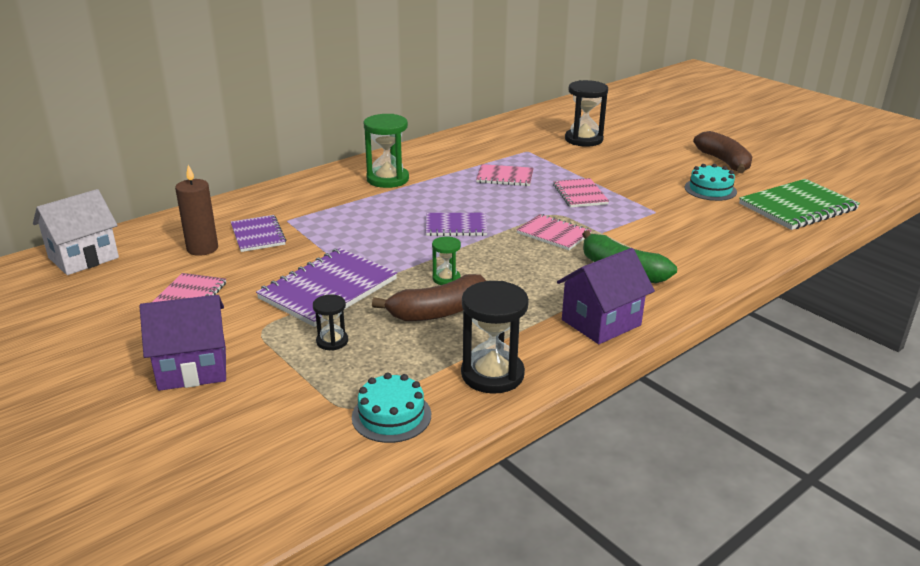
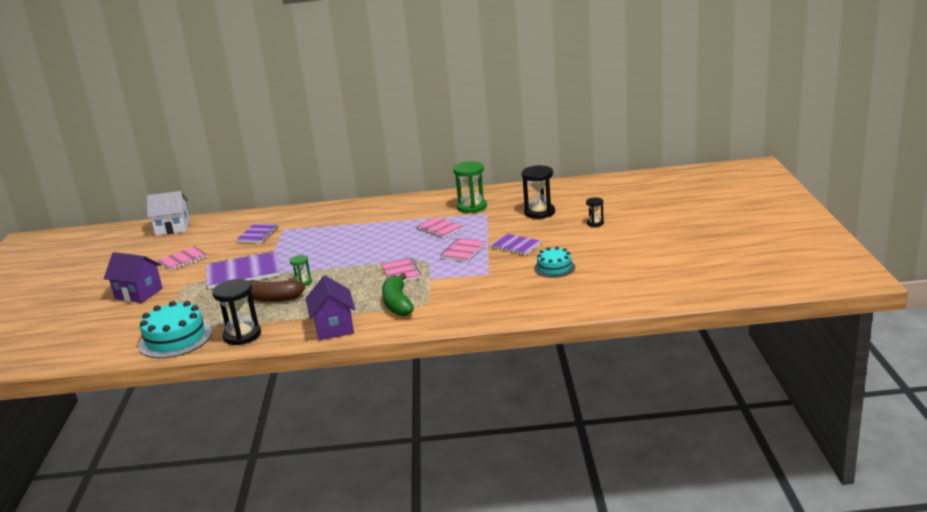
camera: 40 degrees right, 5 degrees down
brown candle [175,165,218,256] -> none
black hourglass [313,294,348,350] -> black hourglass moved to [586,197,604,227]
turquoise cake [352,373,431,443] -> turquoise cake [138,301,212,358], size x1.64
green hourglass [364,114,409,188] -> green hourglass moved to [453,161,487,213]
purple notebook [426,213,488,236] -> purple notebook moved to [491,234,542,255]
purple house [557,248,655,344] -> purple house turned 75 degrees clockwise [306,275,355,340]
brown banana [693,131,752,173] -> none
green notebook [739,179,860,230] -> none

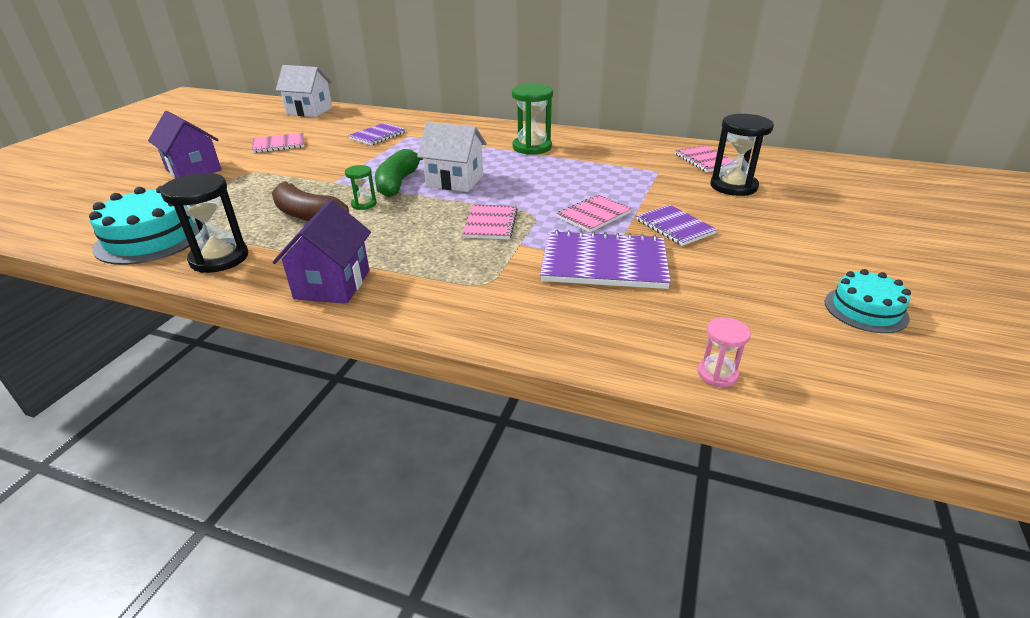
camera: 20 degrees right, 10 degrees up
purple notebook [206,251,280,289] -> purple notebook moved to [540,230,671,289]
green banana [382,273,414,316] -> green banana moved to [375,149,423,197]
pink notebook [416,217,463,238] -> pink notebook moved to [675,145,733,172]
green hourglass [453,161,487,213] -> green hourglass moved to [512,84,553,155]
turquoise cake [534,247,575,278] -> turquoise cake moved to [825,269,911,333]
black hourglass [586,197,604,227] -> none
none -> white house [417,122,487,192]
none -> pink hourglass [698,317,751,387]

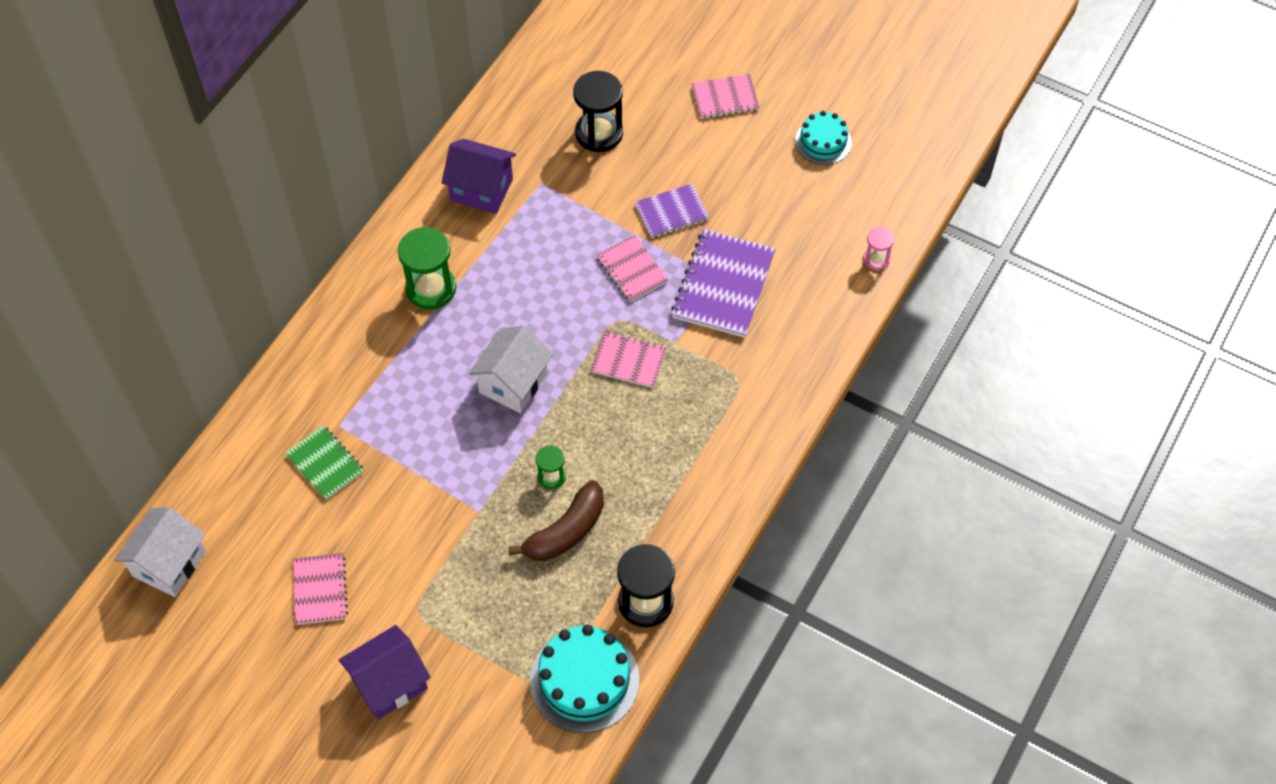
camera: 80 degrees left, 25 degrees up
purple house [273,200,371,304] -> purple house moved to [442,139,516,214]
purple notebook [348,123,406,145] -> green notebook [285,425,364,500]
green banana [375,149,423,197] -> none
pink notebook [675,145,733,172] -> pink notebook moved to [691,74,759,119]

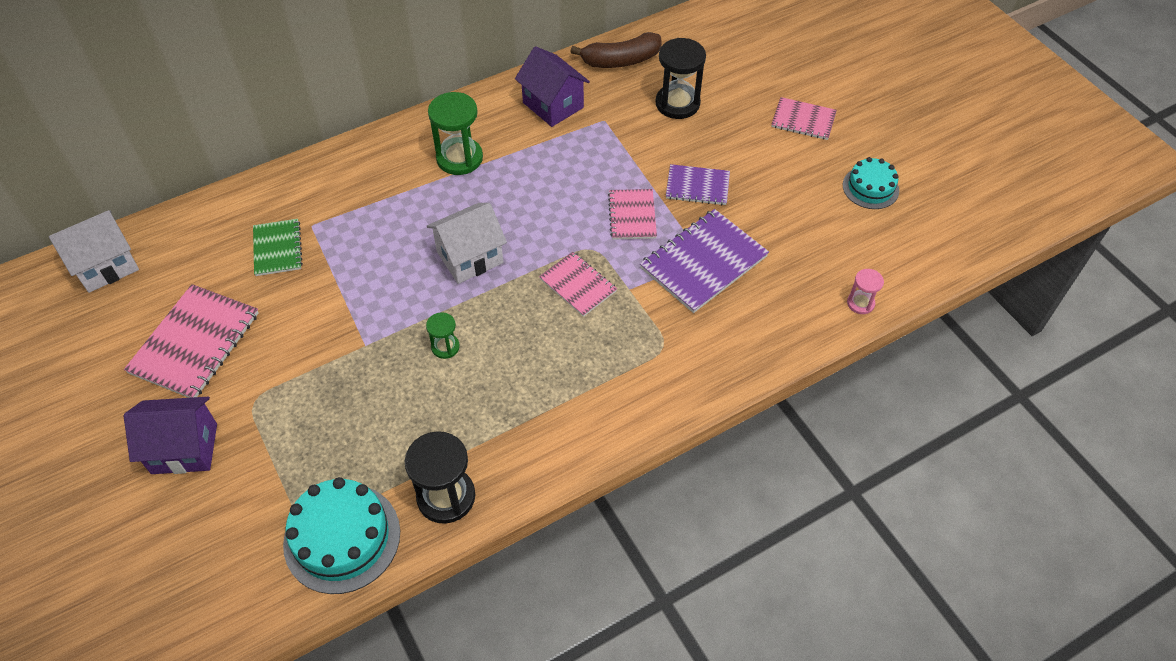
camera: 30 degrees right, 5 degrees down
pink notebook [293,553,348,625] -> pink notebook [124,284,259,398], size x1.67
brown banana [508,480,604,561] -> brown banana moved to [570,32,662,68]

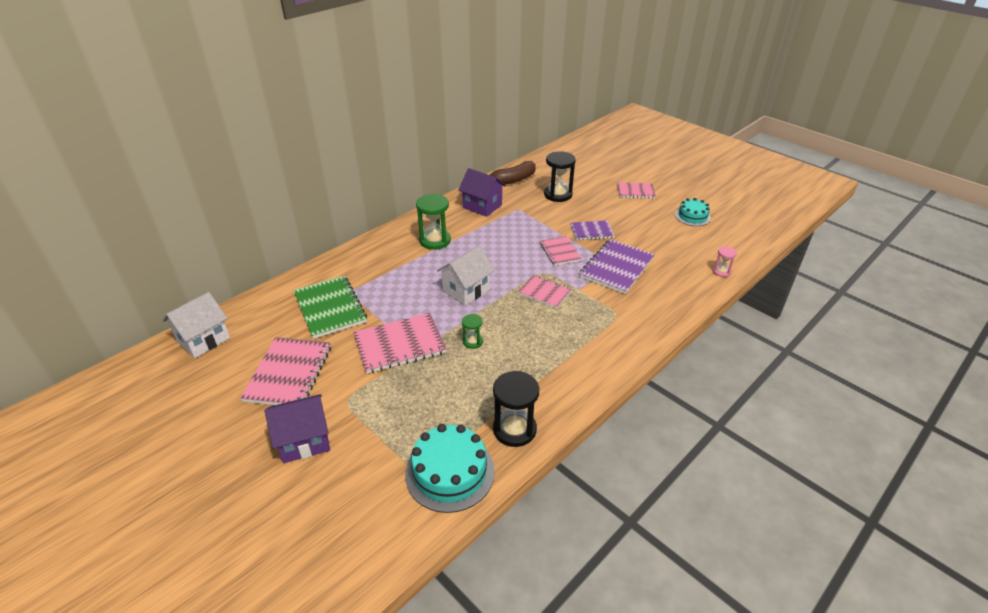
camera: 15 degrees left, 15 degrees down
green notebook [253,219,303,276] -> green notebook [293,276,367,339], size x1.67
none -> pink notebook [353,313,447,374]

